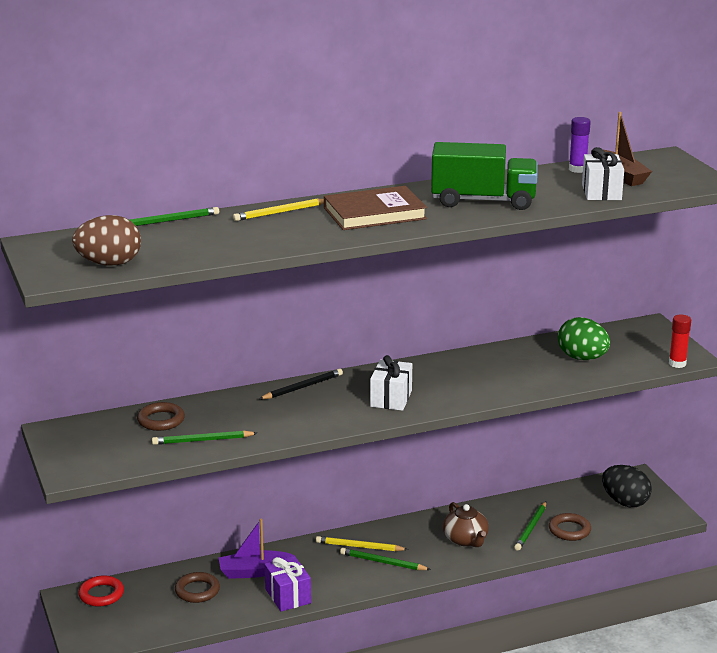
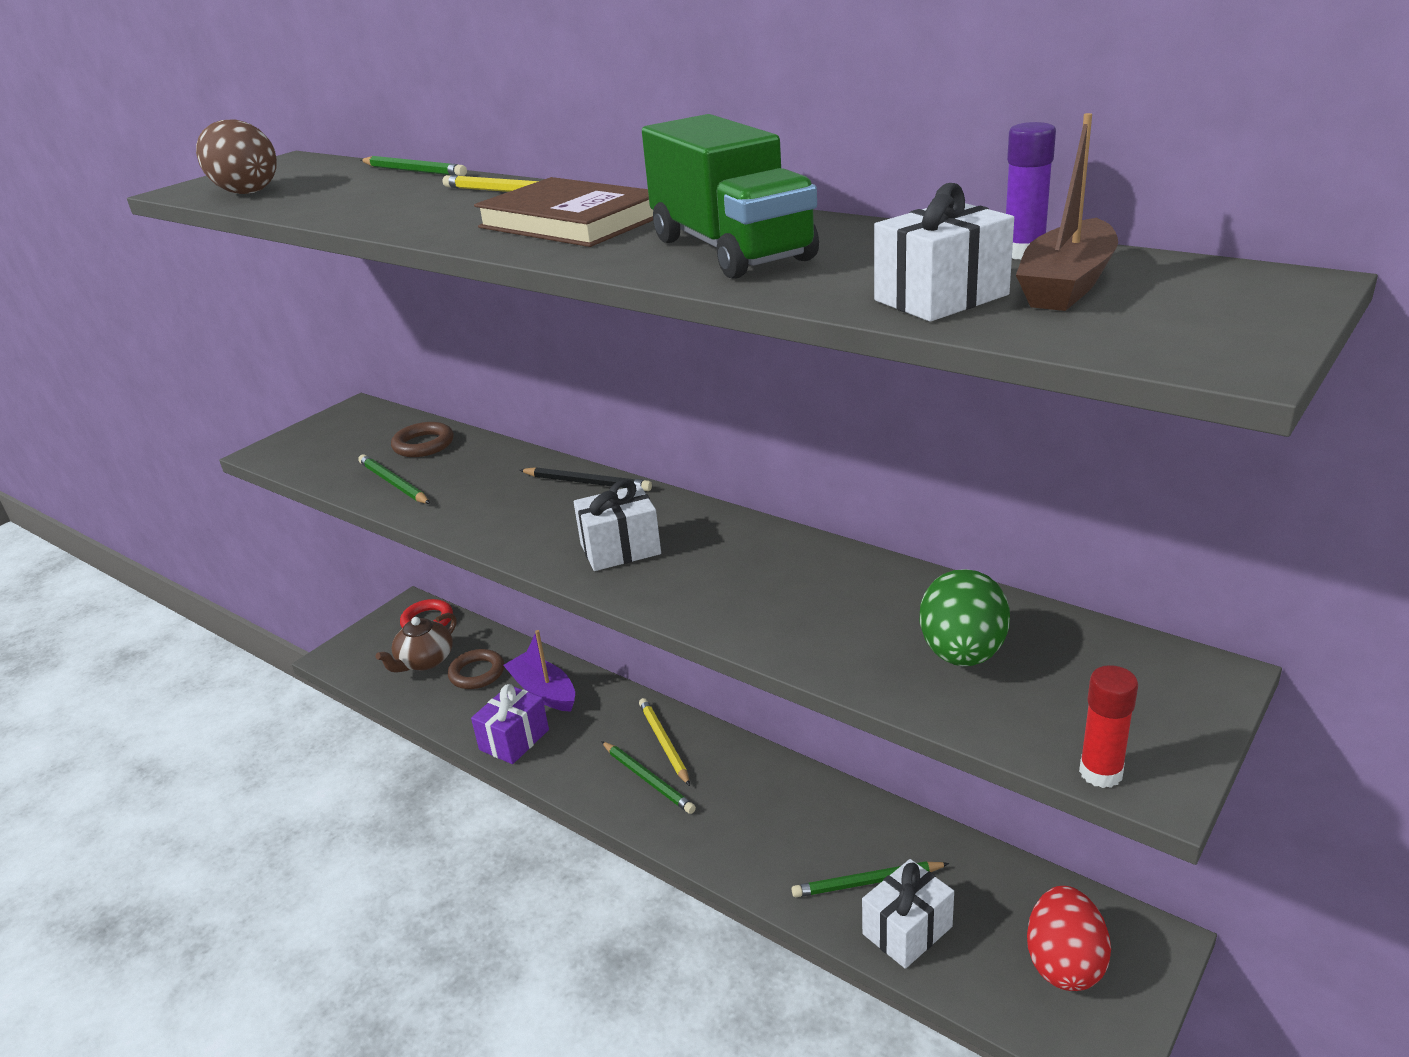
camera: 60 degrees right, 5 degrees up
green pencil [340,548,431,570] -> green pencil turned 150 degrees clockwise [601,741,696,814]
brown teapot [443,502,489,547] -> brown teapot moved to [376,613,457,673]
brown ring [549,513,591,541] -> white gift [862,859,954,969]
black egg [602,465,652,507] -> red egg [1027,886,1111,991]

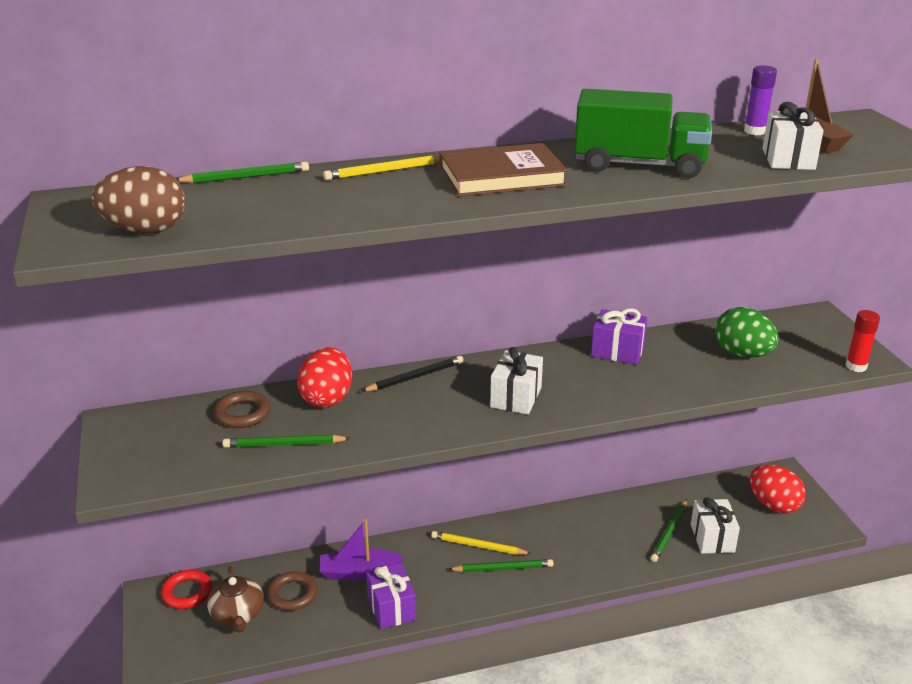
camera: 55 degrees left, 0 degrees up
none -> red egg [297,347,352,408]
none -> purple gift [591,308,647,365]

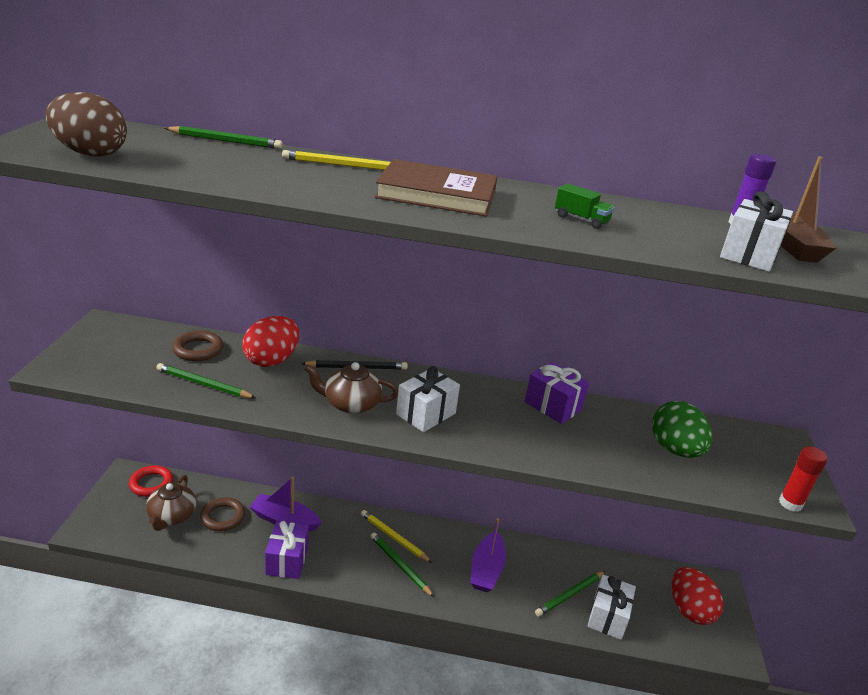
camera: 20 degrees right, 0 degrees up
green pencil [448,559,553,572] -> green pencil turned 150 degrees counterclockwise [370,533,434,597]
green truck [574,89,712,178] -> green truck [555,184,614,229], size x0.40
none -> brown teapot [304,362,398,414]
none -> purple boat [470,518,506,592]

